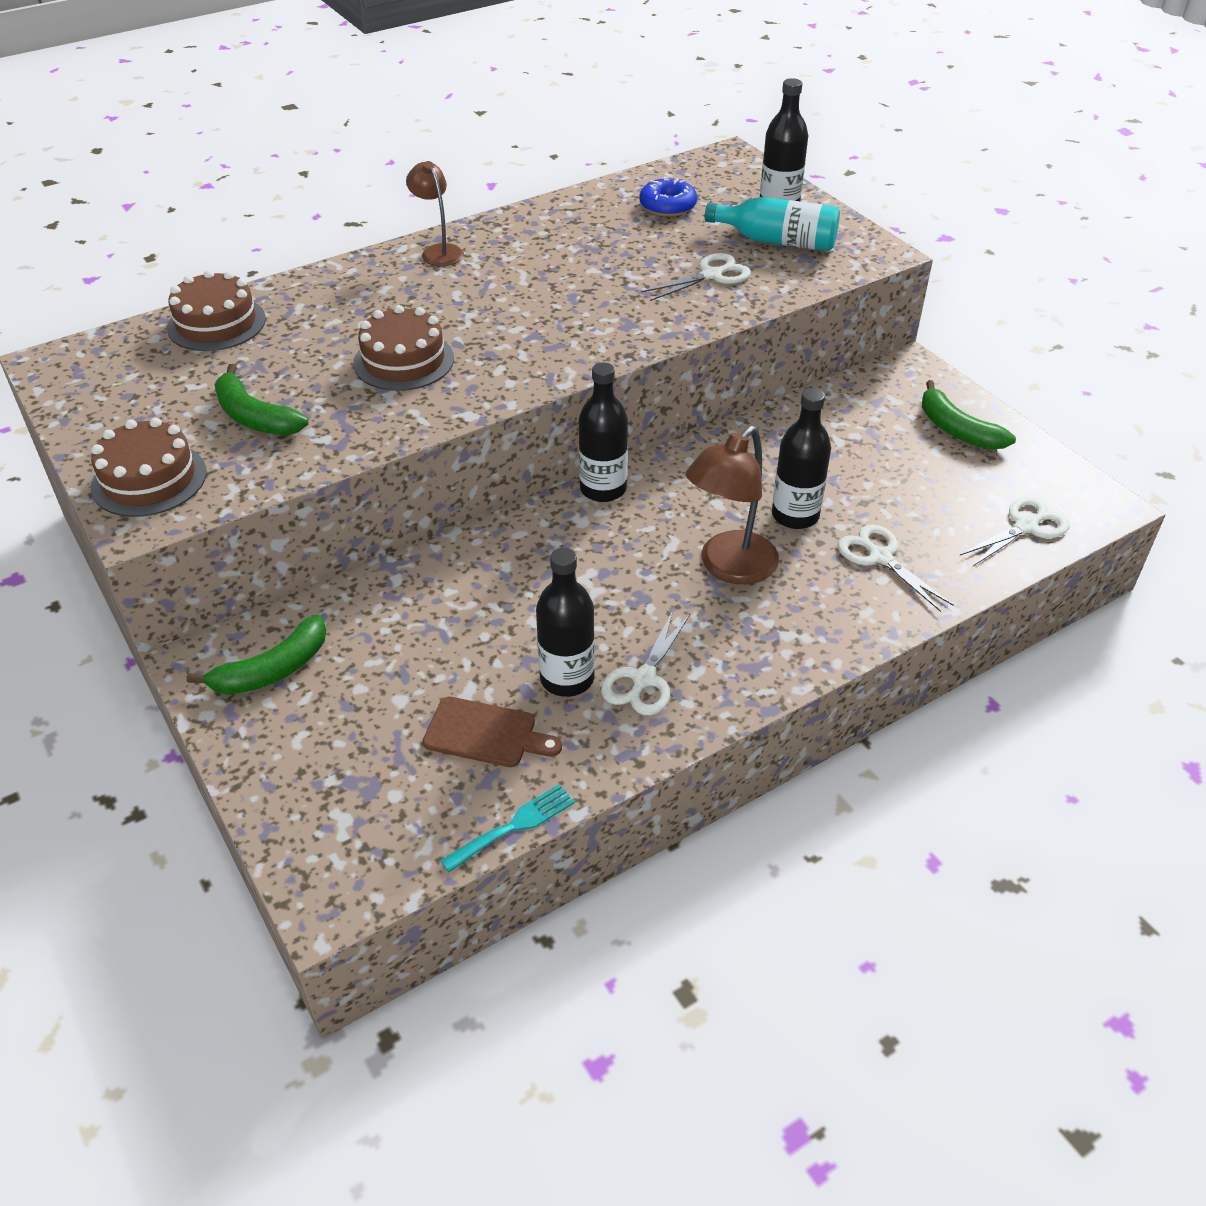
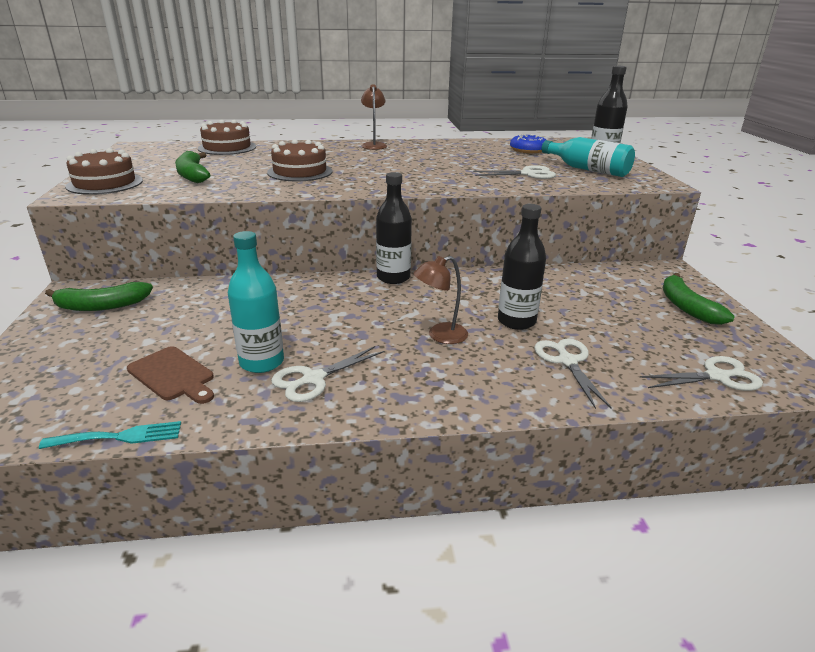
camera: 25 degrees right, 15 degrees down
black bottle [536,548,595,697] -> turquoise bottle [228,231,284,373]
brown lamp [686,426,779,584] -> brown lamp [414,256,468,344], size x0.63

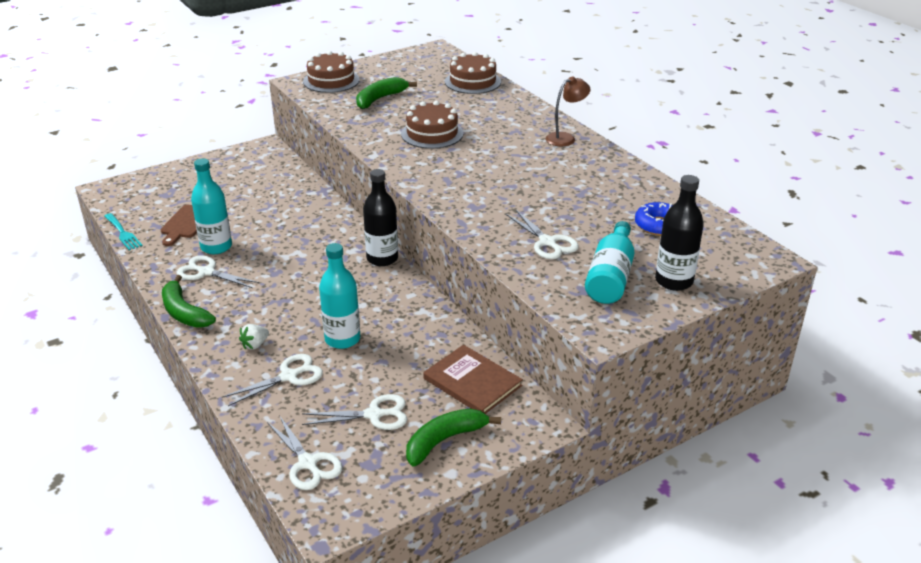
camera: 65 degrees right, 5 degrees up
green banana [45,282,153,311] -> green banana moved to [162,275,216,328]
brown lamp [414,256,468,344] -> none
black bottle [498,204,546,330] -> turquoise bottle [319,243,360,349]
none -> white strawberry [239,324,269,350]
none -> white scissors [302,394,408,430]
none -> brown book [423,345,523,414]

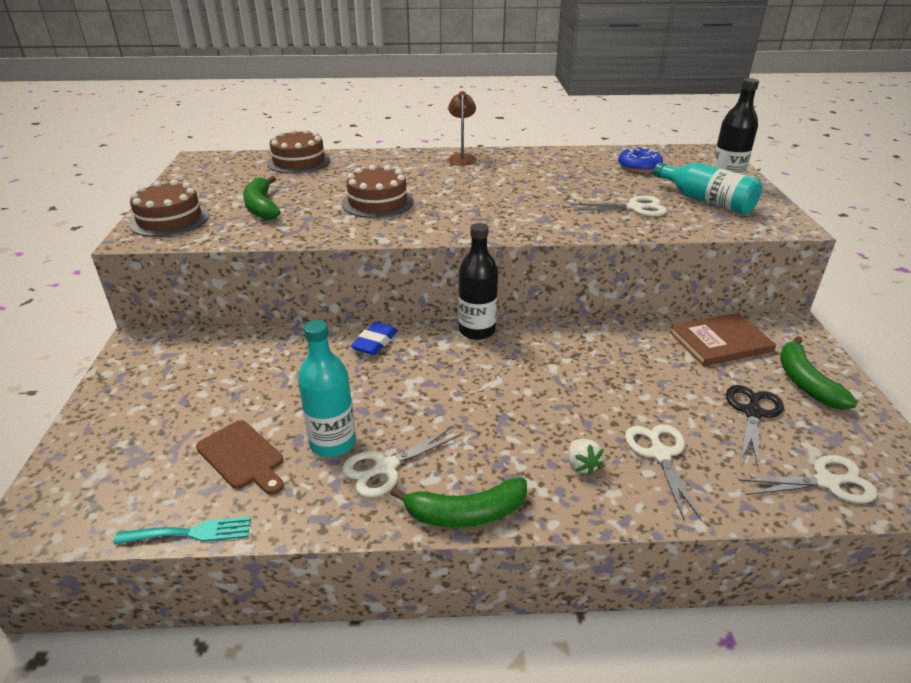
camera: 60 degrees left, 0 degrees up
white scissors [302,394,408,430] -> black scissors [726,385,784,467]
turquoise bottle [319,243,360,349] -> none
none -> blue eraser [351,322,398,355]

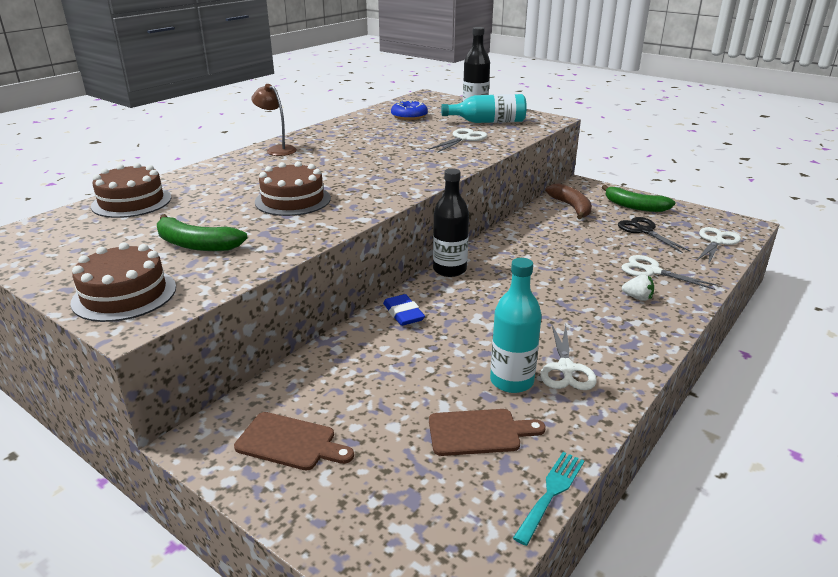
camera: 50 degrees left, 5 degrees down
green banana [390,478,527,527] -> none
brown book [669,313,776,366] -> brown banana [545,183,592,220]
none -> brown cutting board [234,412,354,470]

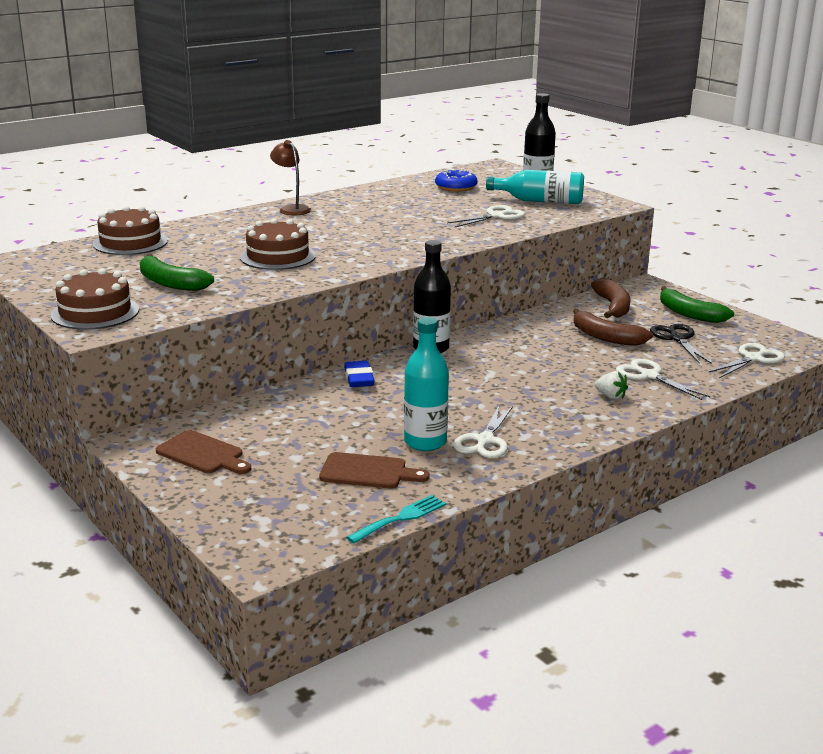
camera: 15 degrees right, 5 degrees down
none -> brown banana [573,308,653,346]

